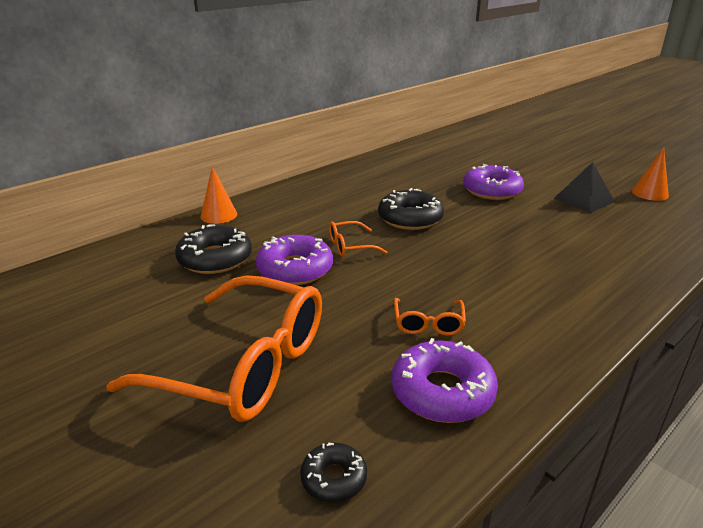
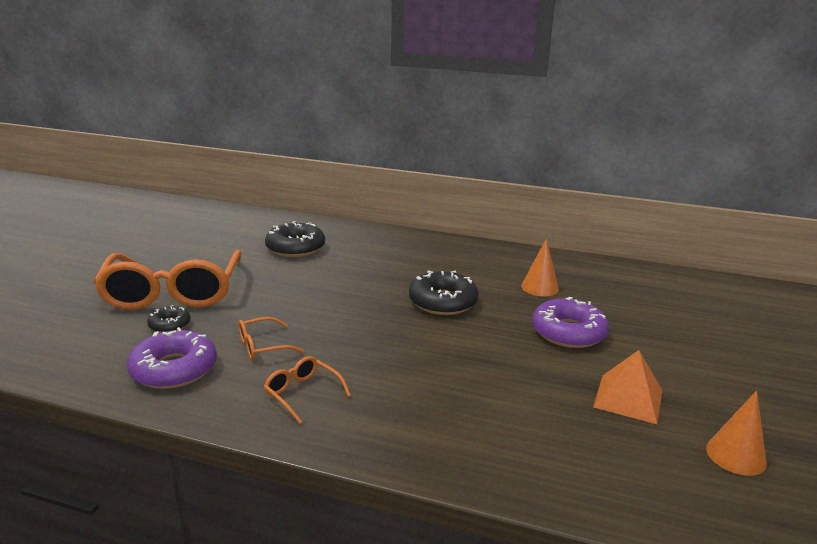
camera: 60 degrees right, 5 degrees down
orange cone [200,166,237,224] -> orange cone moved to [521,239,559,297]
purple donut [256,235,333,285] -> none
black donut [300,442,367,503] -> black donut moved to [147,305,190,333]
orange glasses [329,221,388,257] -> orange glasses moved to [264,356,351,424]
black pyramid [554,162,615,213] -> orange pyramid [593,350,662,424]

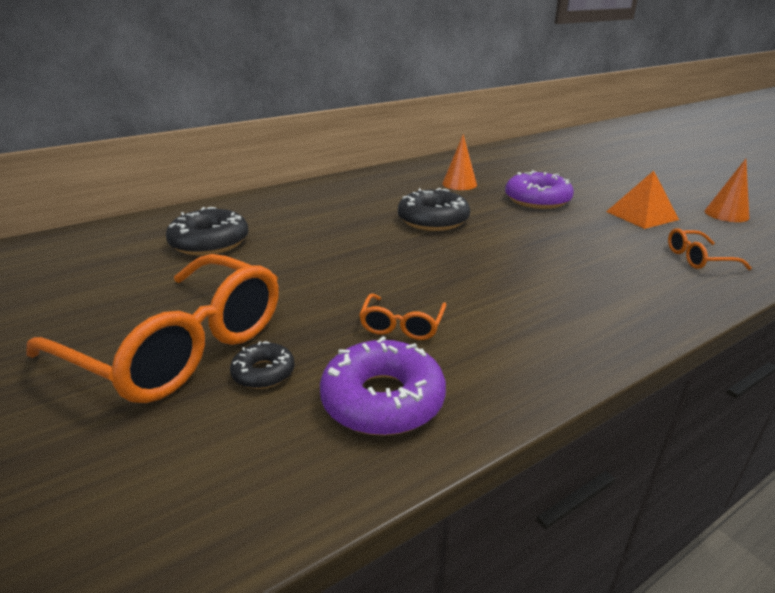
camera: 50 degrees left, 5 degrees up
orange glasses [264,356,351,424] -> orange glasses moved to [668,228,752,270]

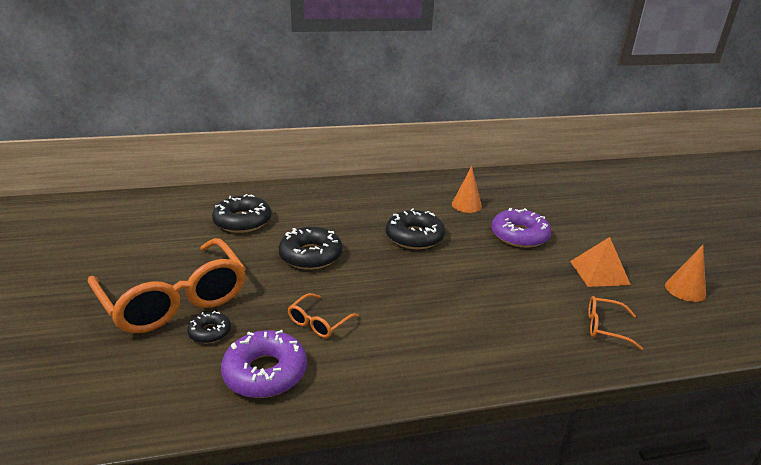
camera: 20 degrees right, 0 degrees up
none -> black donut [279,227,342,270]

